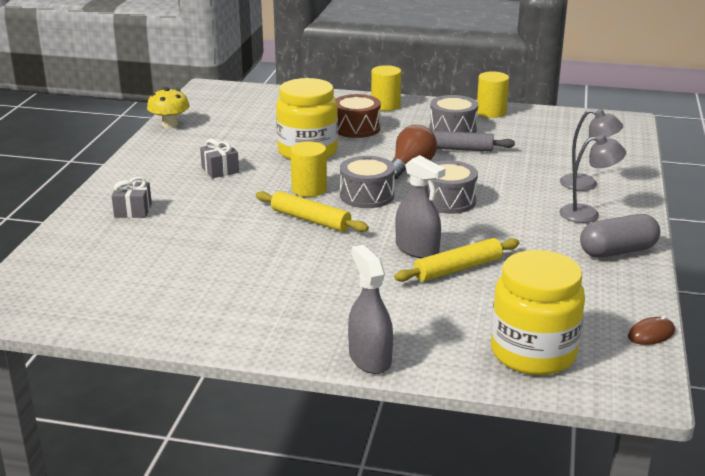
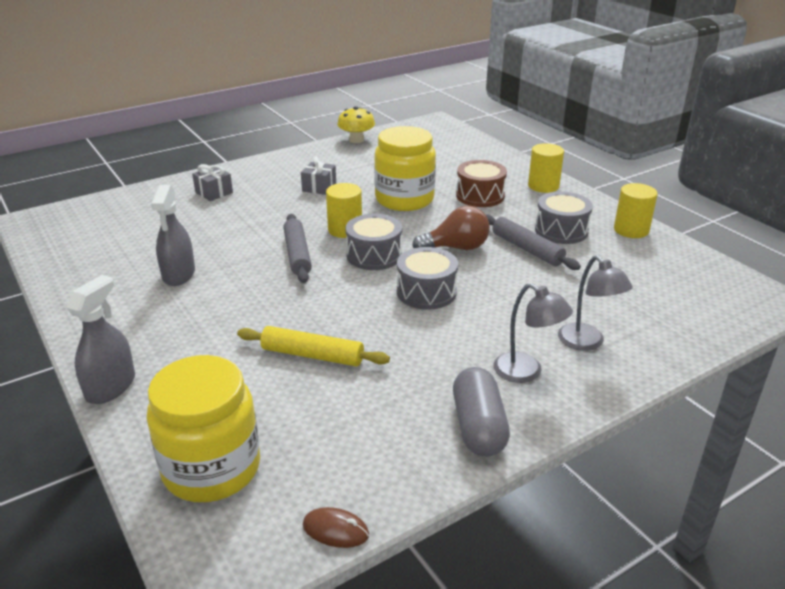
camera: 45 degrees right, 5 degrees up
yellow rolling pin [256,191,369,232] -> grey rolling pin [283,214,312,283]
grey spray bottle [395,155,445,258] -> grey spray bottle moved to [151,185,195,286]
grey capsule [580,214,660,258] -> grey capsule turned 60 degrees clockwise [453,367,510,456]

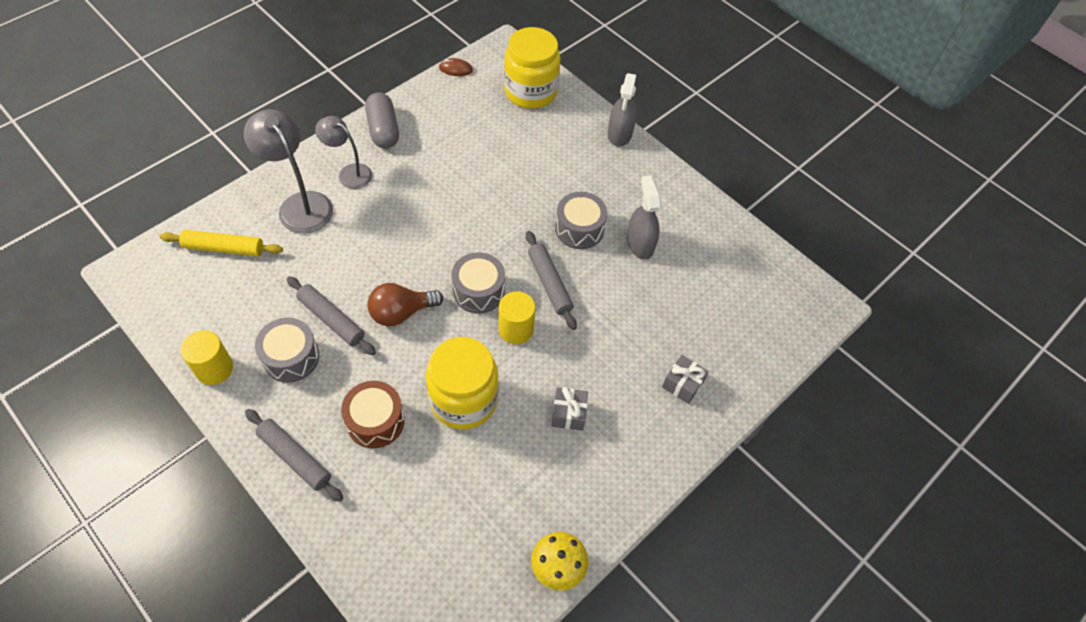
camera: 165 degrees right, 25 degrees up
yellow rolling pin [237,326,390,366] -> yellow rolling pin moved to [160,230,283,256]
grey drum [397,247,458,310] -> grey drum moved to [555,192,607,249]
yellow cylinder [528,143,564,193] -> grey rolling pin [245,409,343,502]
grey lamp [558,255,633,351] -> grey lamp [244,109,333,234], size x1.56

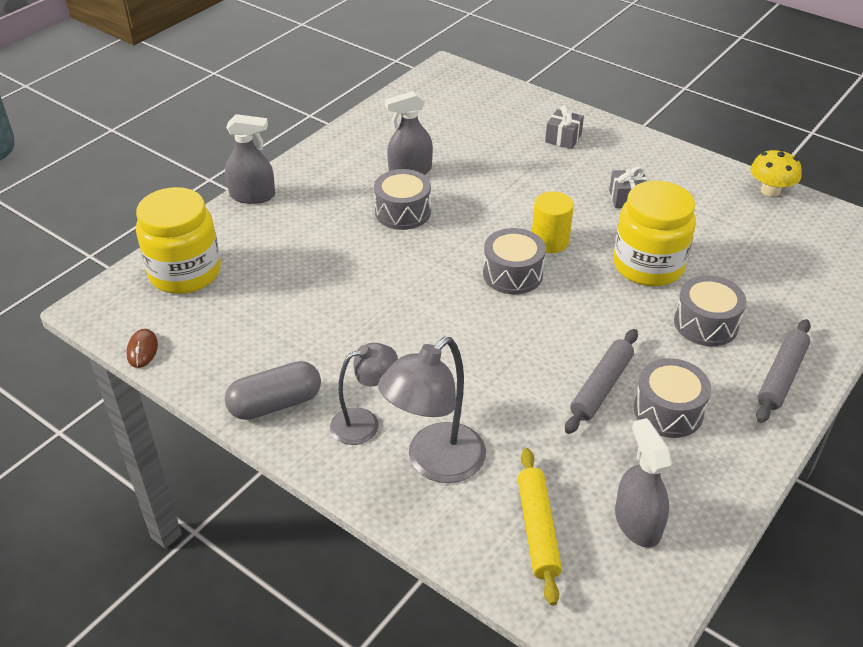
camera: 95 degrees left, 15 degrees down
yellow cylinder [180,330,233,385] -> none
grey lamp [315,116,372,189] -> grey lamp turned 135 degrees counterclockwise [330,343,398,445]
brown drum [341,381,405,448] -> grey drum [674,275,747,346]
brown light bulb [367,283,443,327] -> none
grey rolling pin [526,231,577,330] -> none
none -> grey spray bottle [615,418,672,548]

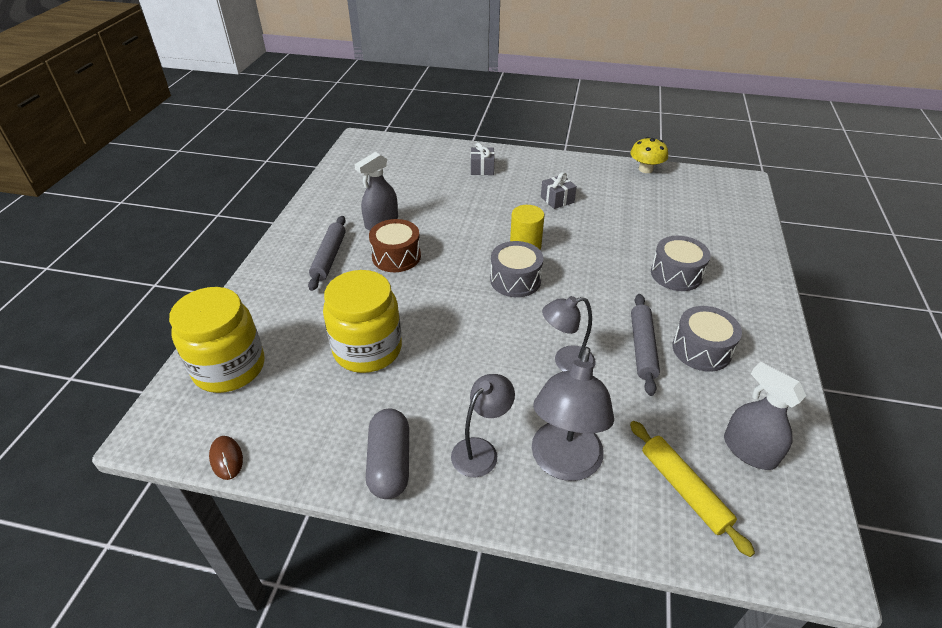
camera: 25 degrees left, 0 degrees up
grey spray bottle [225,114,275,204] -> none
grey capsule [225,361,321,420] -> grey capsule turned 45 degrees counterclockwise [366,408,409,499]
grey drum [374,169,431,230] -> brown drum [369,219,421,272]
yellow jar [613,181,696,286] -> yellow jar moved to [323,270,402,373]
grey rolling pin [756,319,811,423] -> grey rolling pin moved to [308,216,346,291]
none -> grey lamp [542,296,595,372]

